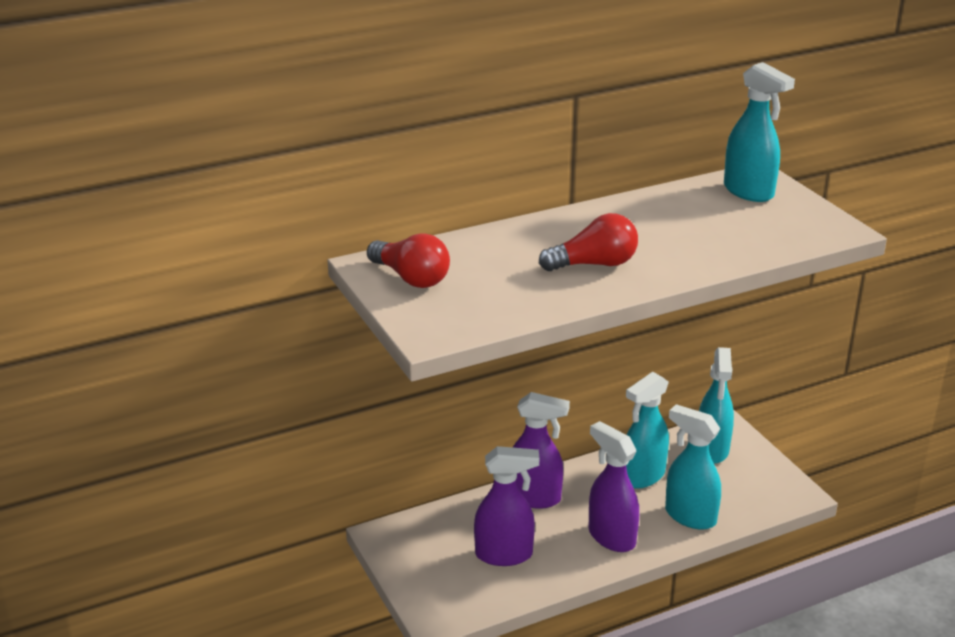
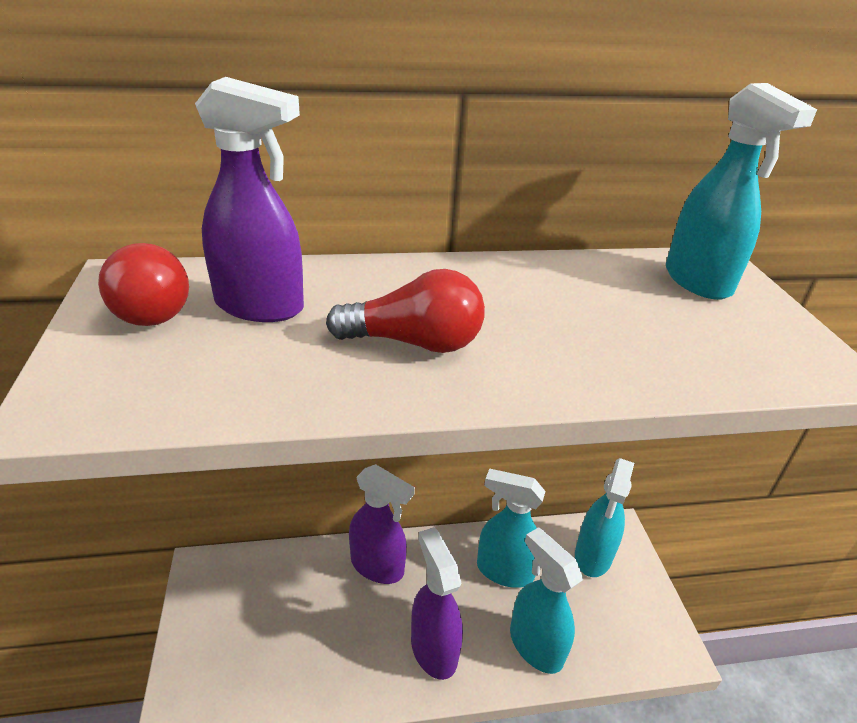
camera: 15 degrees right, 5 degrees up
purple spray bottle [474,446,539,566] -> purple spray bottle moved to [195,77,304,322]
turquoise spray bottle [626,372,669,489] -> turquoise spray bottle turned 45 degrees clockwise [477,468,545,588]

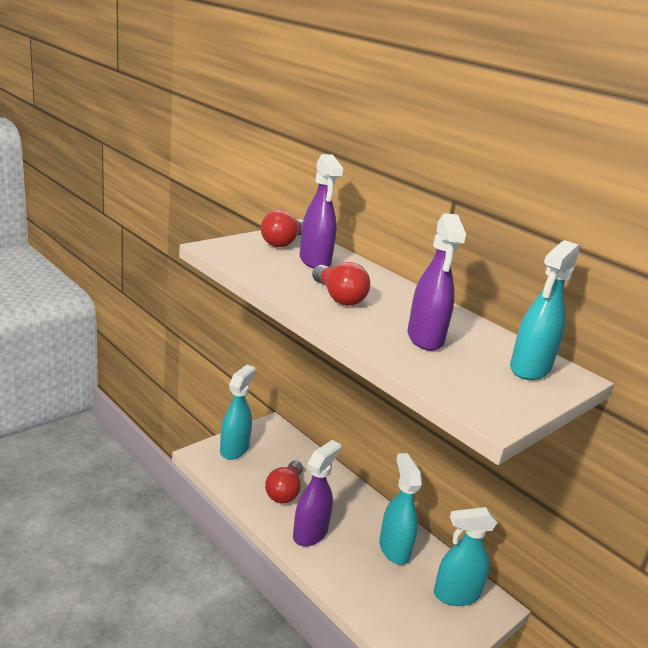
camera: 55 degrees right, 10 degrees down
purple spray bottle [349,464,415,584] -> purple spray bottle moved to [407,213,466,351]
turquoise spray bottle [510,527,583,674] -> turquoise spray bottle moved to [220,365,256,460]
none -> red light bulb [265,461,303,504]

